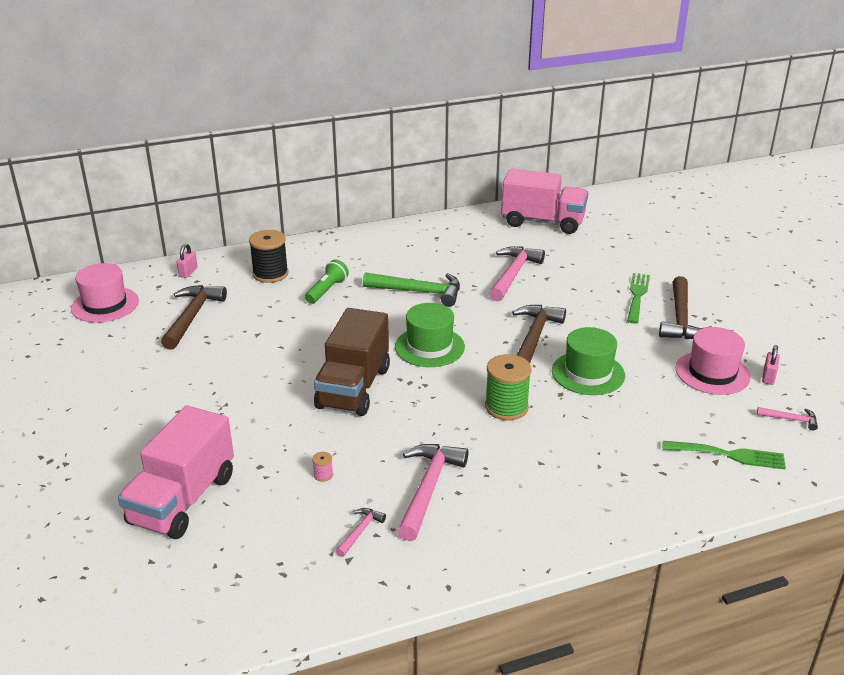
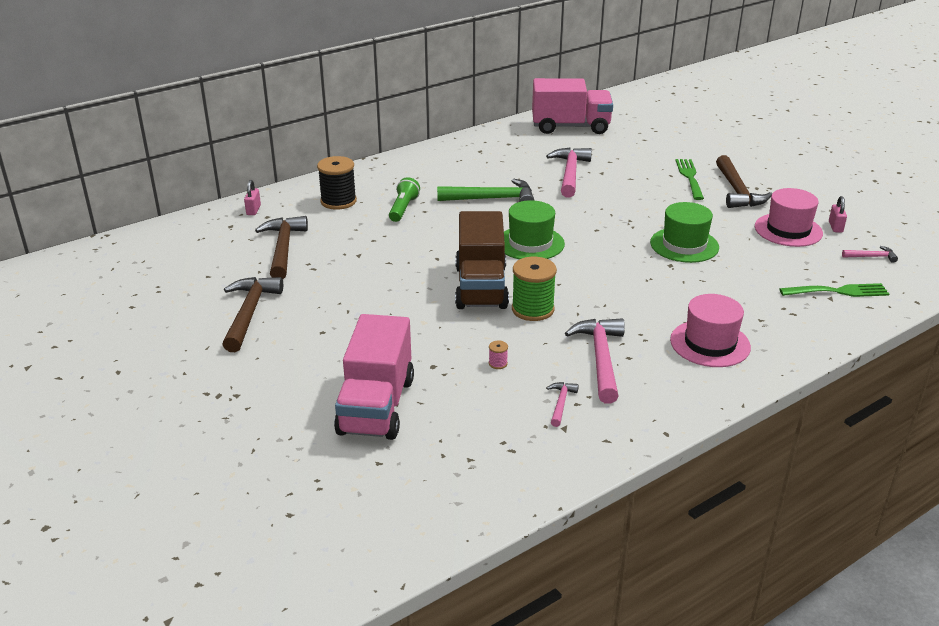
camera: 15 degrees left, 0 degrees up
pink hat [71,263,139,323] -> pink hat moved to [670,294,751,367]
green spool [485,354,532,420] -> green spool moved to [512,257,557,321]
brown hammer [512,305,566,363] -> brown hammer moved to [222,277,283,352]

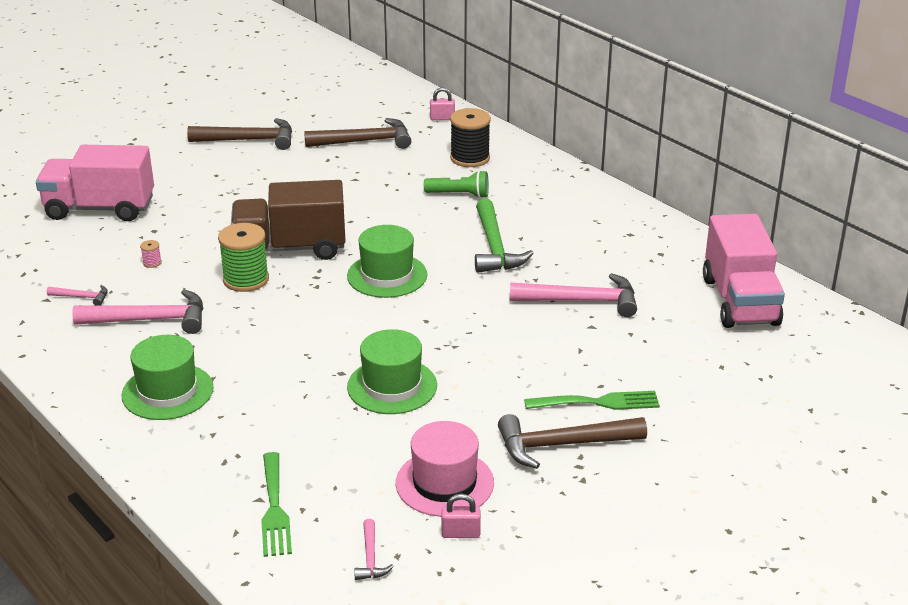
camera: 85 degrees right, 0 degrees up
pink hat [670,294,751,367] -> green hat [121,335,214,420]

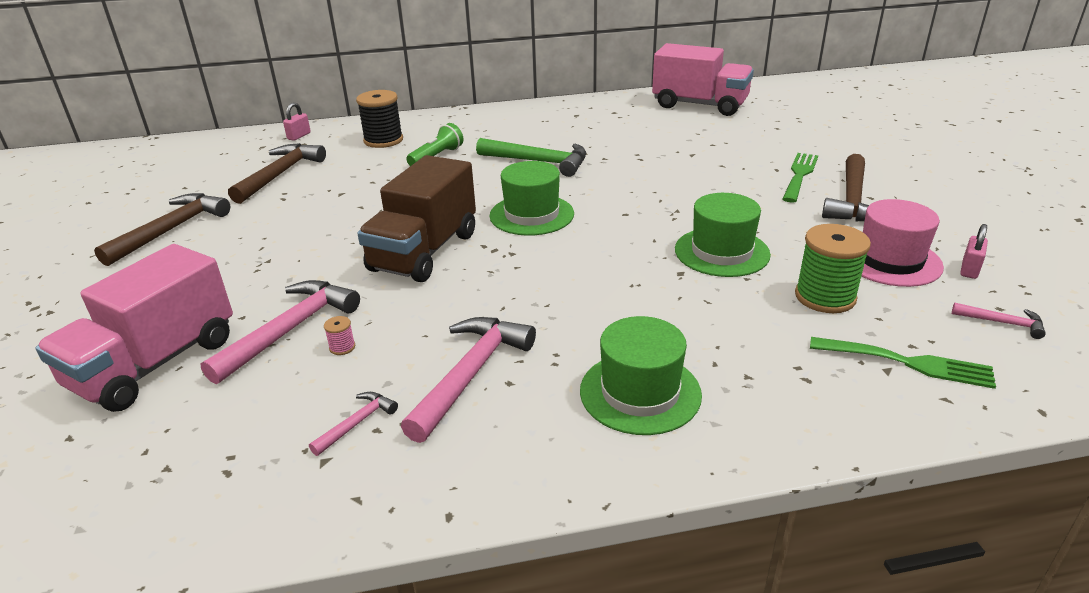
camera: 60 degrees left, 0 degrees up
green spool [218,223,269,292] -> green spool moved to [795,224,871,313]
pink hammer [510,273,637,317] -> pink hammer moved to [200,280,360,384]

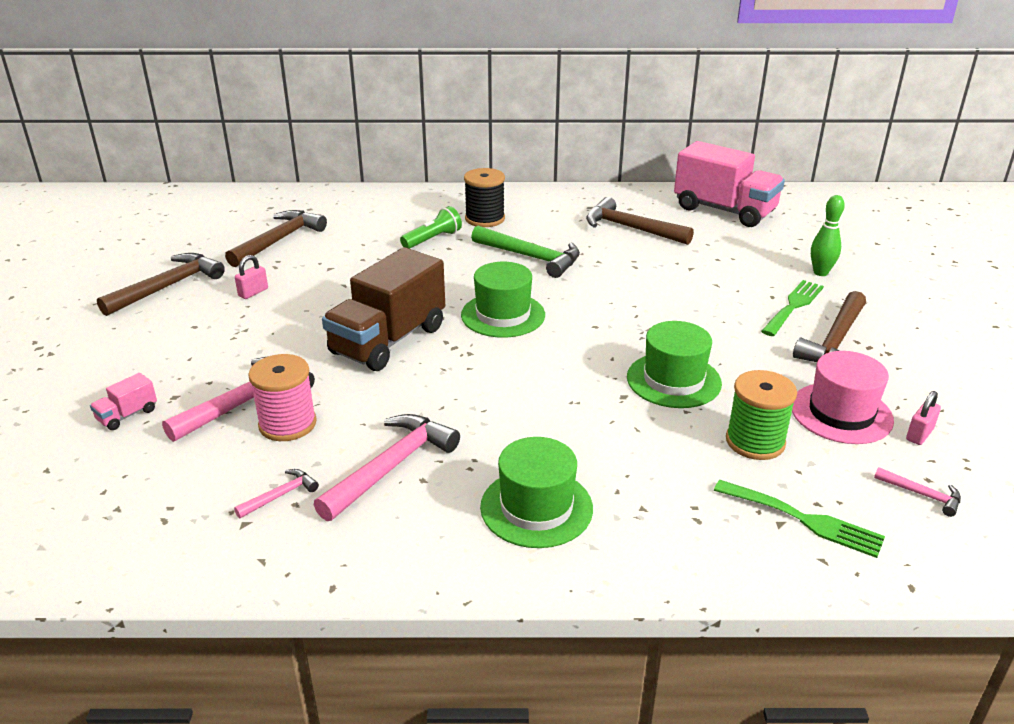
camera: 10 degrees right, 0 degrees up
pink truck [36,244,233,412] -> pink truck [90,373,157,430], size x0.41
pink padlock [283,102,311,141] -> pink padlock moved to [235,255,268,299]
pink spool [324,316,355,355] -> pink spool [248,354,317,441], size x2.42
black spool [356,90,403,148] -> black spool moved to [464,168,505,227]
none -> brown hammer [586,197,694,245]
none -> green bowling pin [811,195,845,276]

